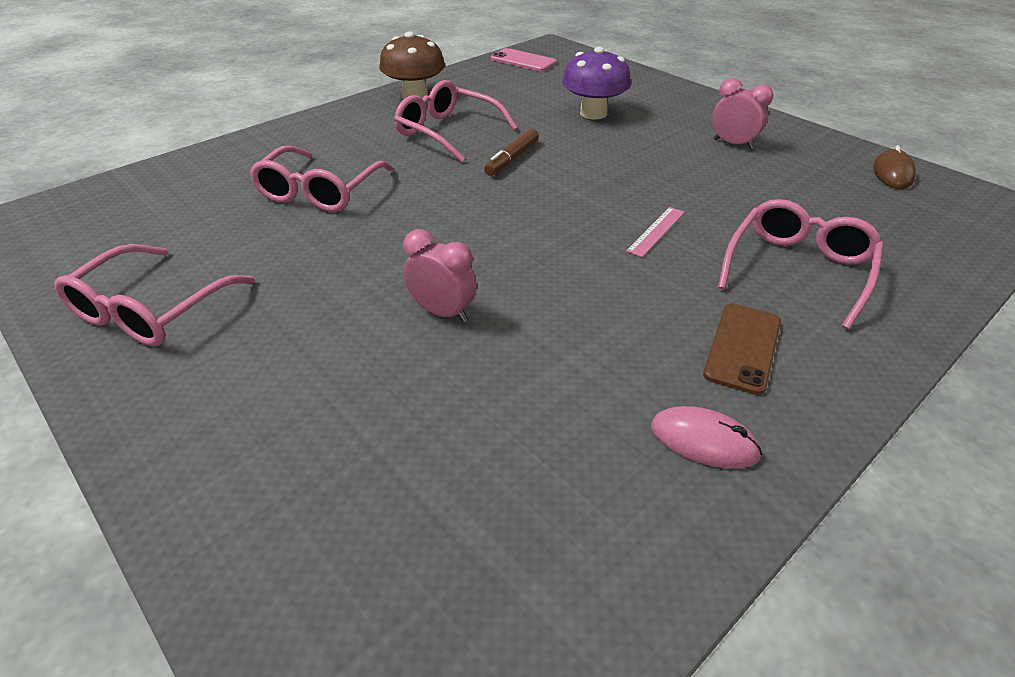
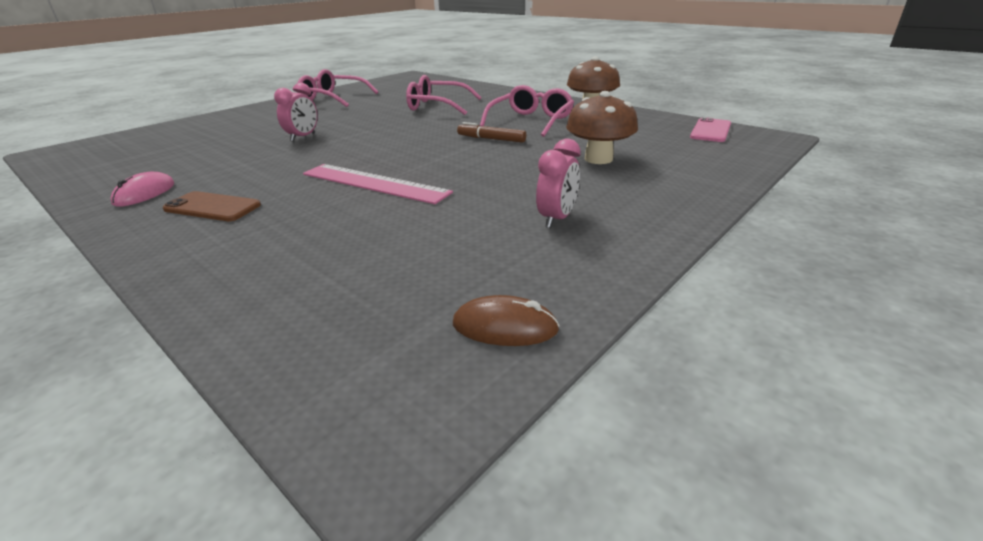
camera: 85 degrees right, 10 degrees down
purple mushroom [562,46,631,119] -> brown mushroom [566,91,638,164]
pink ruler [626,207,685,257] -> pink ruler [303,164,453,204], size x2.04
pink glasses [718,199,884,330] -> none

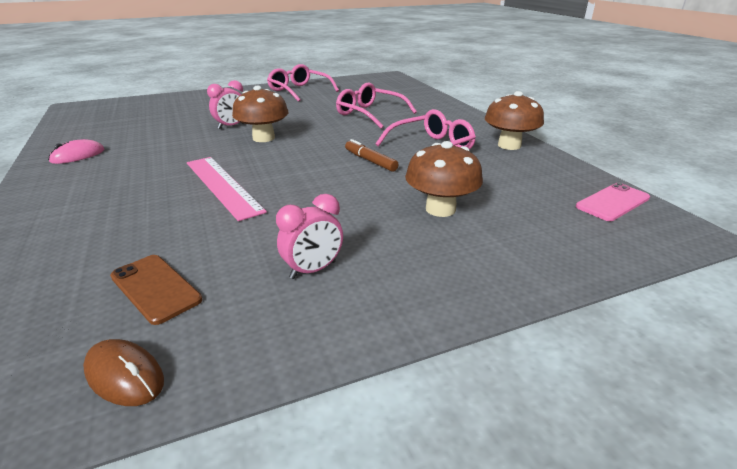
camera: 25 degrees right, 0 degrees up
brown phone [162,191,261,221] -> brown phone moved to [110,255,202,325]
none -> brown mushroom [232,86,289,142]

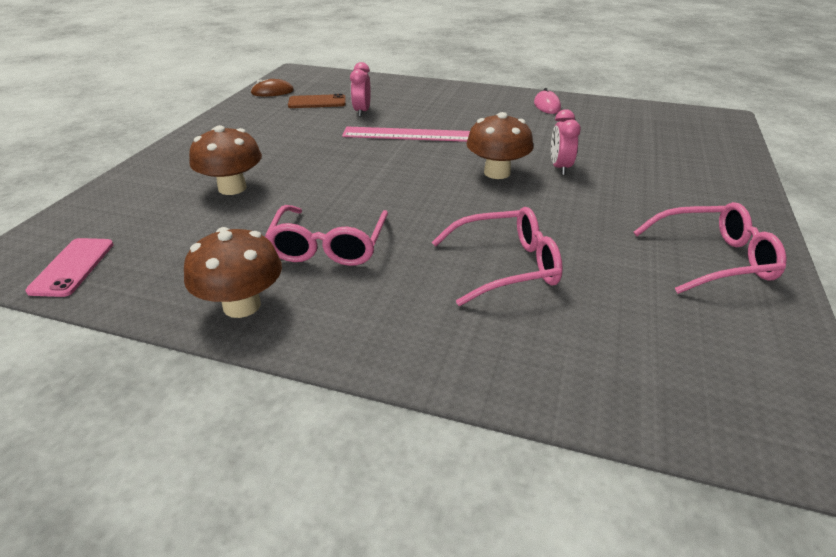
camera: 130 degrees right, 5 degrees up
pink clock [276,194,343,279] -> pink clock moved to [350,62,371,117]
brown marker [345,139,399,172] -> none

